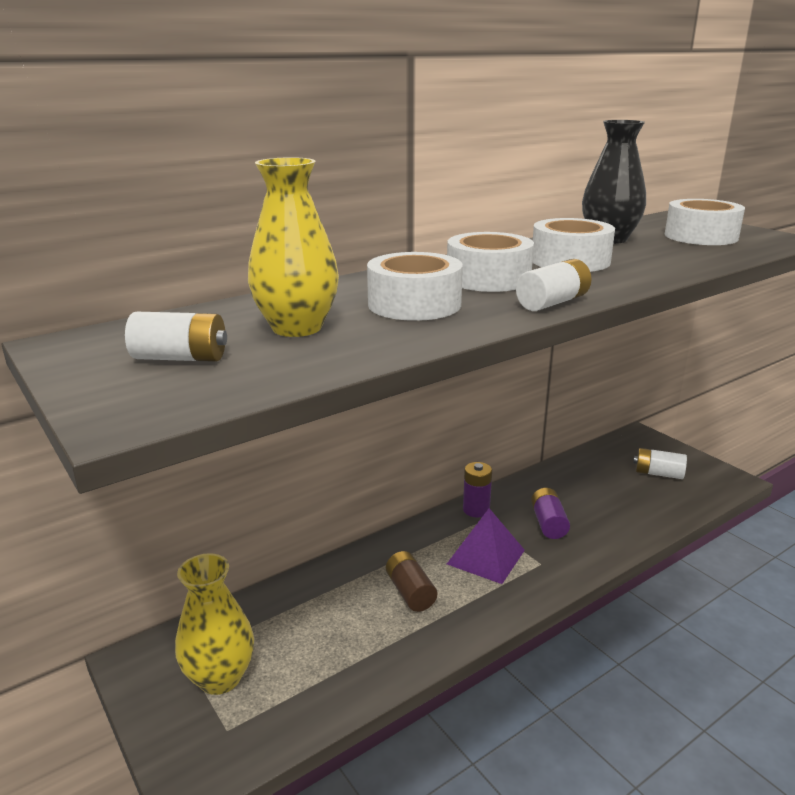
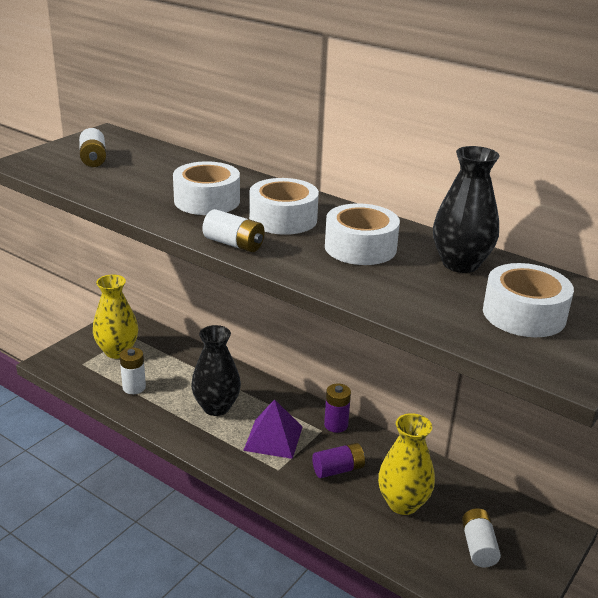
camera: 70 degrees right, 5 degrees up
yellow vase [248,157,339,337] -> yellow vase moved to [378,413,435,515]
brown battery [386,551,437,612] -> black vase [191,325,241,416]
none -> white battery [120,348,146,394]

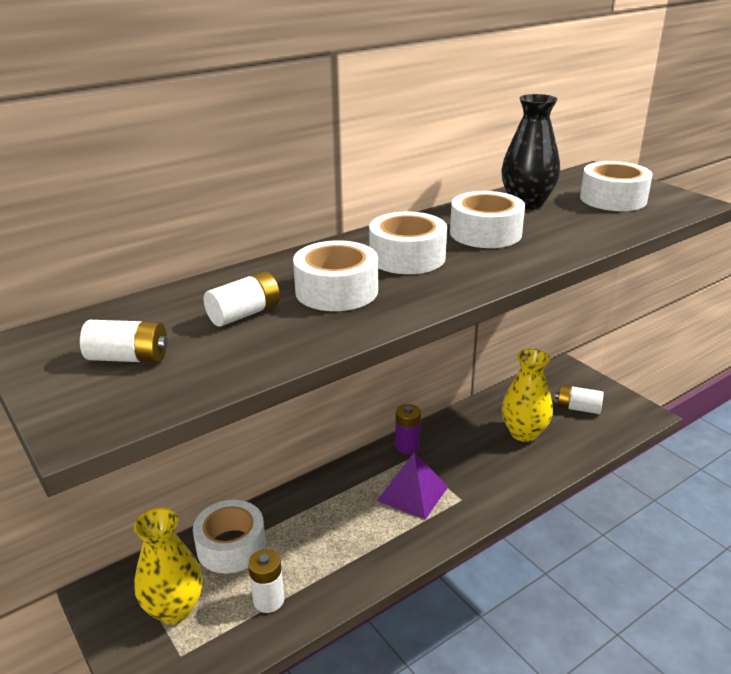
camera: 70 degrees left, 0 degrees up
black vase [191,325,241,416] -> none
white battery [202,209,265,252] -> white battery moved to [204,271,280,327]
purple battery [312,443,365,478] -> none
none -> white tape [193,500,266,573]

